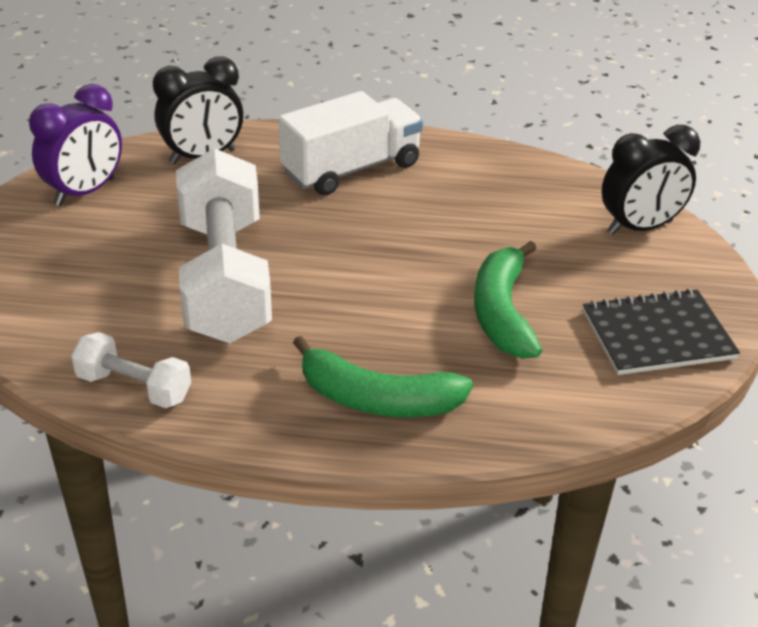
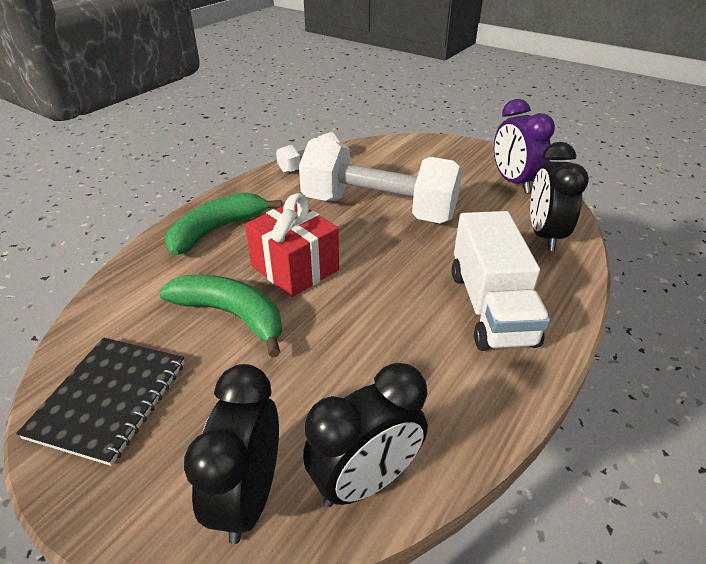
camera: 120 degrees right, 0 degrees up
none -> red gift [245,193,339,297]
none -> black clock [303,363,428,507]

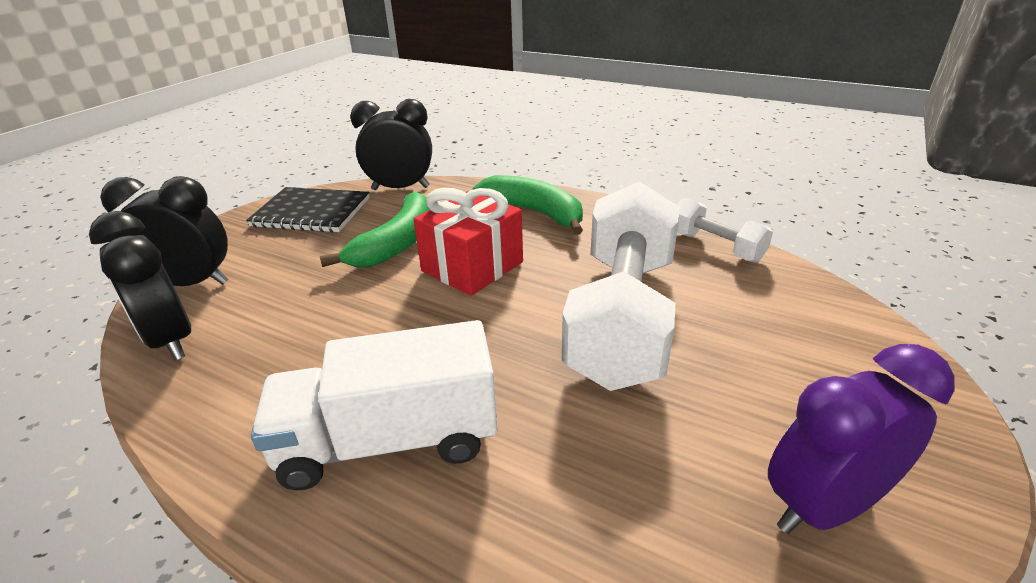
camera: 85 degrees right, 5 degrees down
black clock [530,142,589,251] -> black clock moved to [350,99,432,190]

